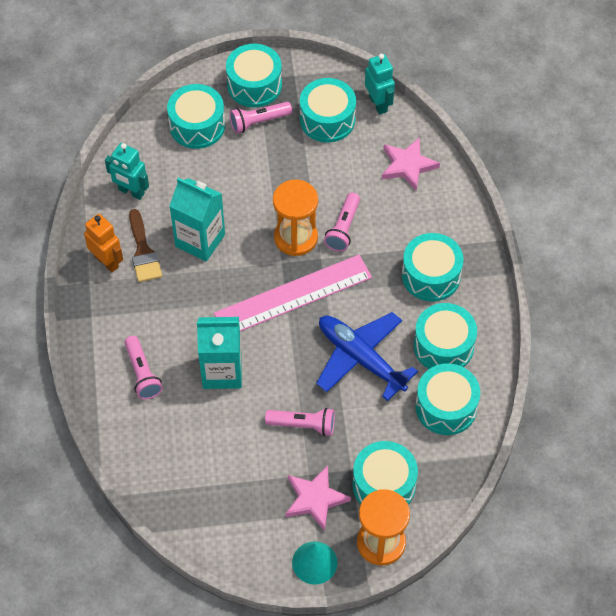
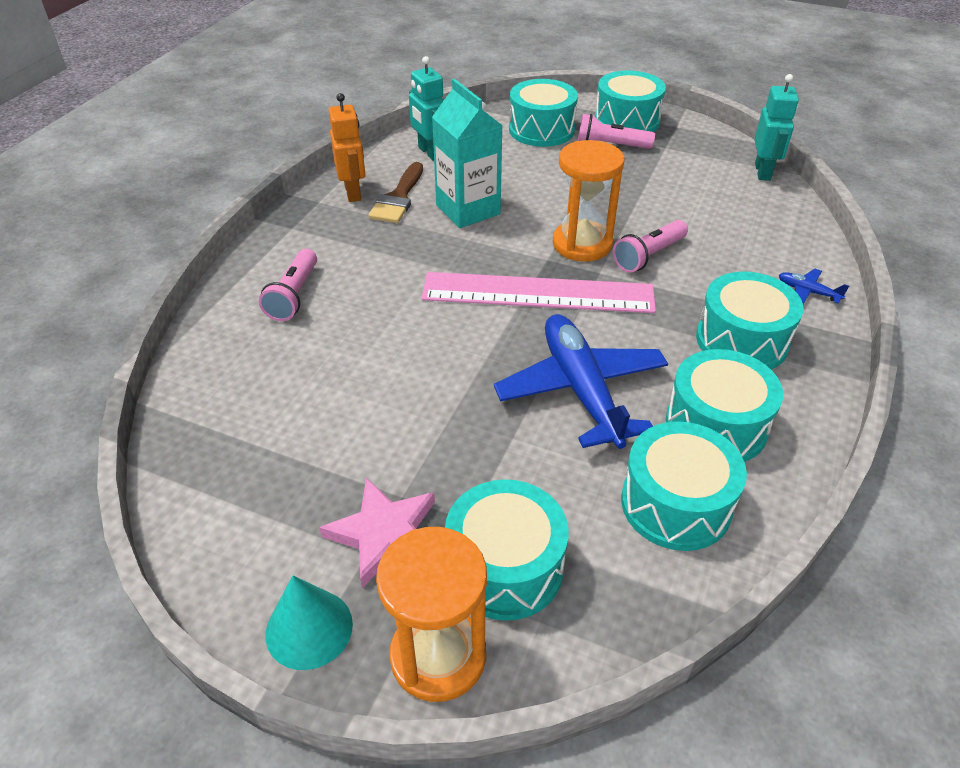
camera: 30 degrees right, 15 degrees down
turquoise carton [197,317,242,389] -> none
pink flashlight [265,408,335,436] -> none
turquoise drum [300,78,356,143] -> none
pink star [382,137,440,191] -> none
none -> blue plane [779,269,849,304]

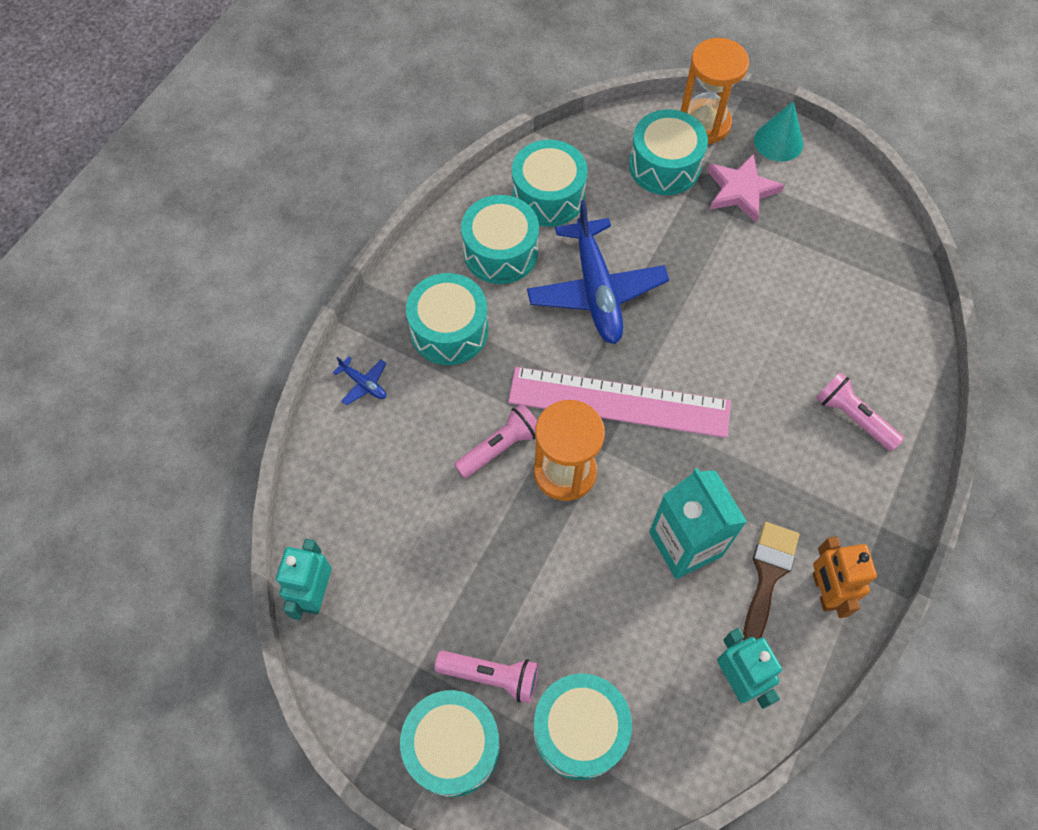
camera: 175 degrees left, 20 degrees up
pink flashlight [259,249,317,321] -> pink flashlight turned 60 degrees counterclockwise [816,372,904,451]

